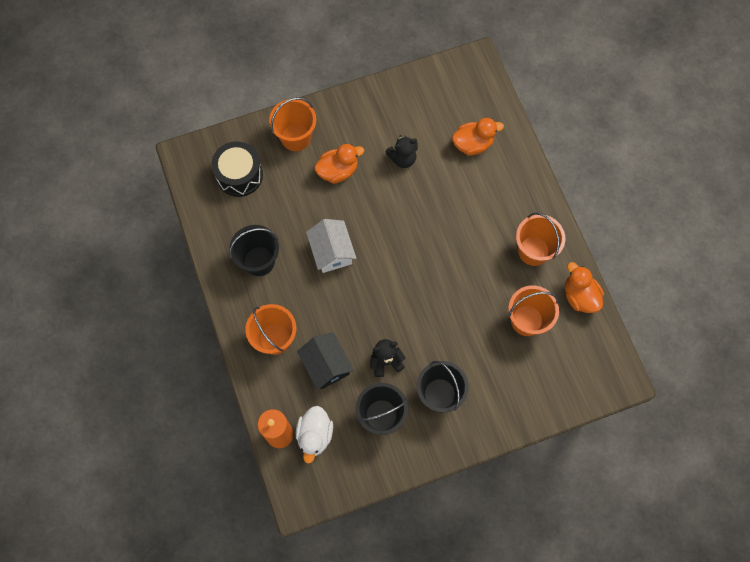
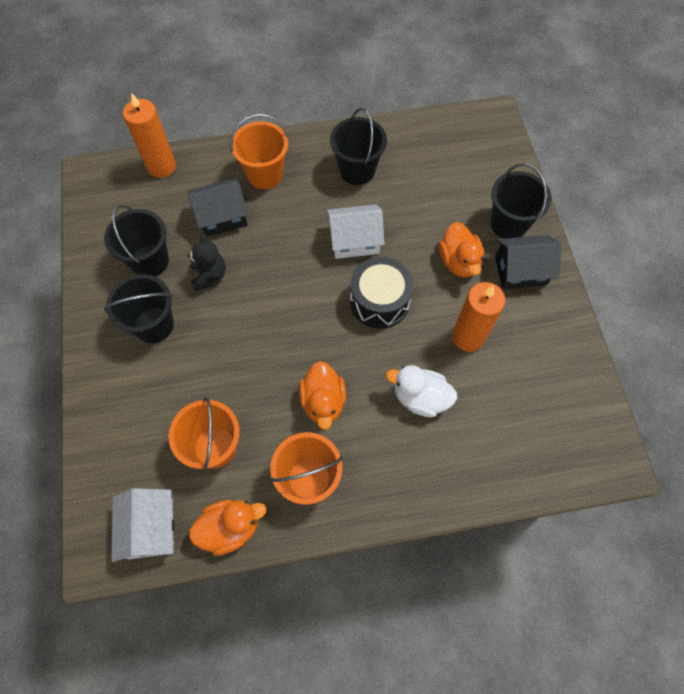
camera: 100 degrees right, 5 degrees down
black drum [211,141,263,197] -> black drum moved to [350,257,413,329]
orange bucket [269,97,316,151] -> black bucket [491,163,552,239]
white duck [296,406,333,463] -> white duck moved to [386,365,457,417]
black teddy bear [385,135,418,168] -> orange candle [452,282,506,352]
orange duck [452,118,504,156] -> orange duck moved to [299,361,346,430]
none -> white house [111,488,174,562]
none -> black house [495,235,562,289]

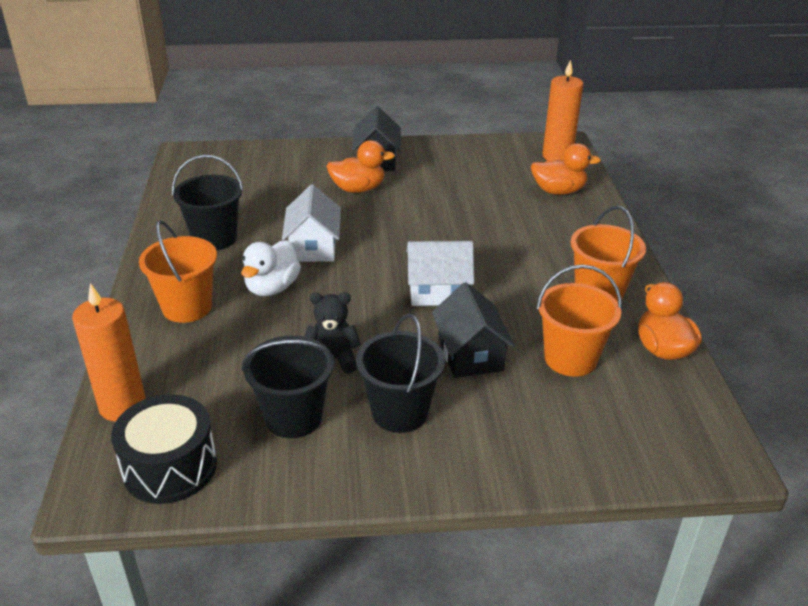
camera: 85 degrees left, 30 degrees down
white house [111,488,174,562] -> white house moved to [406,241,474,306]
black house [188,178,248,237] -> black house moved to [432,282,515,378]
orange duck [299,361,346,430] -> orange duck moved to [531,143,601,195]
black drum [350,257,413,329] -> black drum moved to [111,394,217,504]
white duck [386,365,457,417] -> white duck moved to [241,240,301,296]
orange candle [452,282,506,352] -> orange candle moved to [542,60,583,160]
black bucket [491,163,552,239] -> none

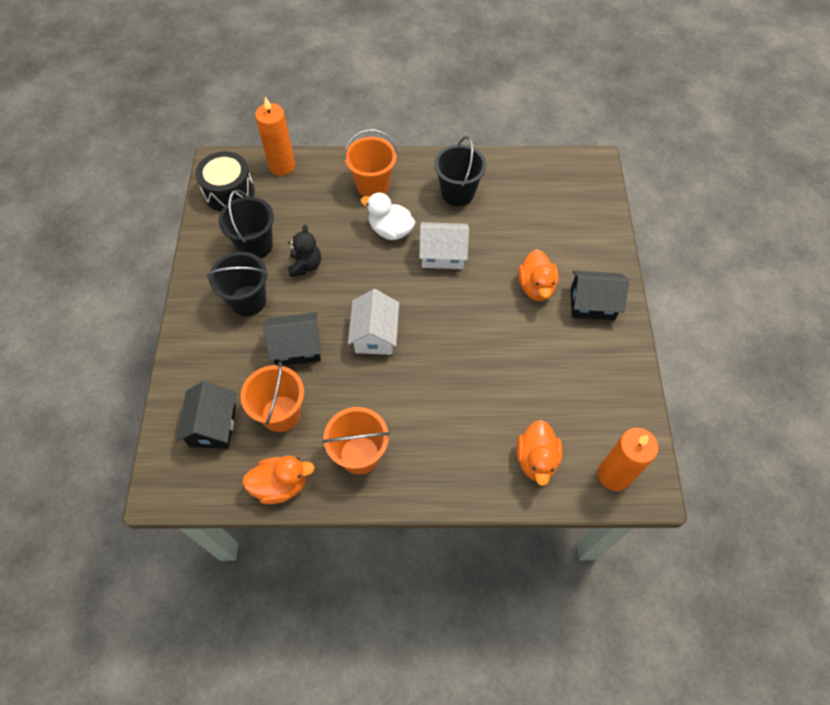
camera: 95 degrees right, 25 degrees up
none -> black house [176,381,236,449]

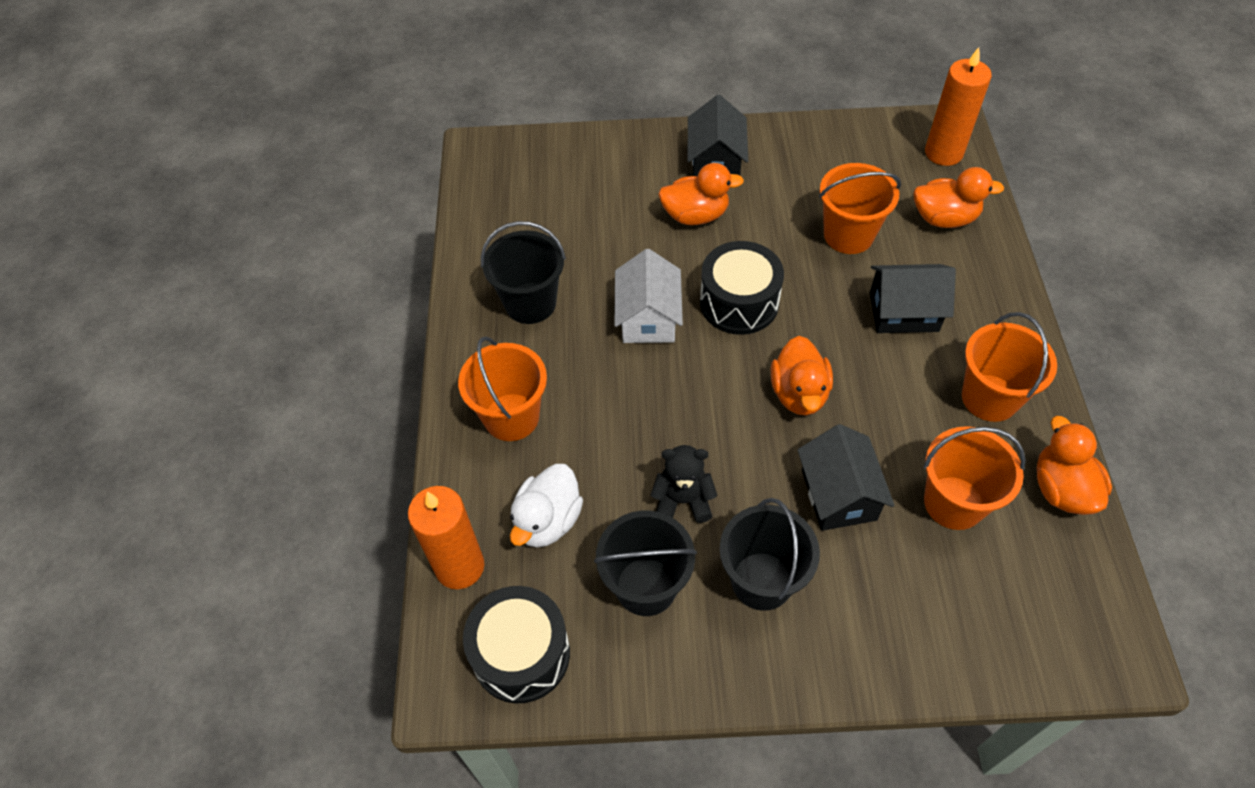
camera: 90 degrees left, 5 degrees down
black house [176,381,236,449] -> black house moved to [870,264,956,333]
white house [348,289,399,355] -> orange duck [770,336,833,416]
white duck [361,193,415,240] -> white duck moved to [510,464,583,547]
none -> black drum [700,241,784,335]
none -> orange bucket [819,163,901,254]

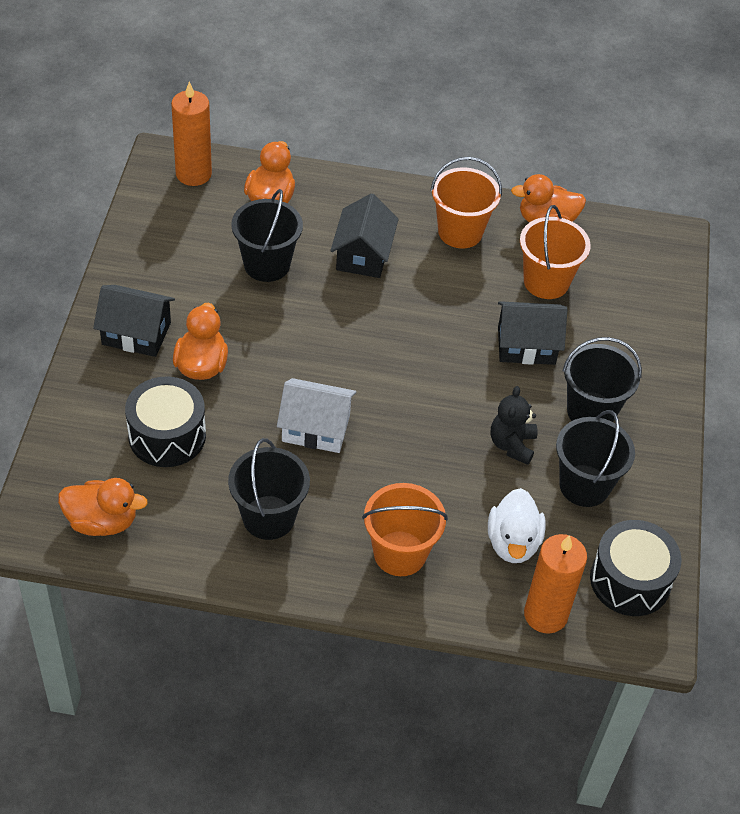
camera: 85 degrees left, 5 degrees down
white duck [510,464,583,547] -> white duck turned 60 degrees clockwise [488,488,546,563]
black drum [700,241,784,335] -> black drum moved to [125,376,206,467]
orange duck [770,336,833,416] -> orange duck moved to [58,478,148,536]
orange bucket [819,163,901,254] -> black bucket [231,189,303,282]

